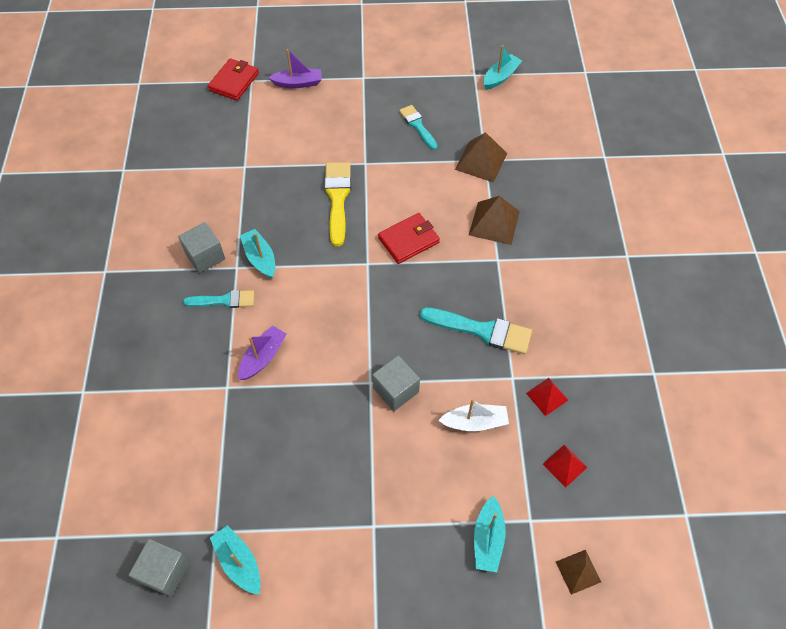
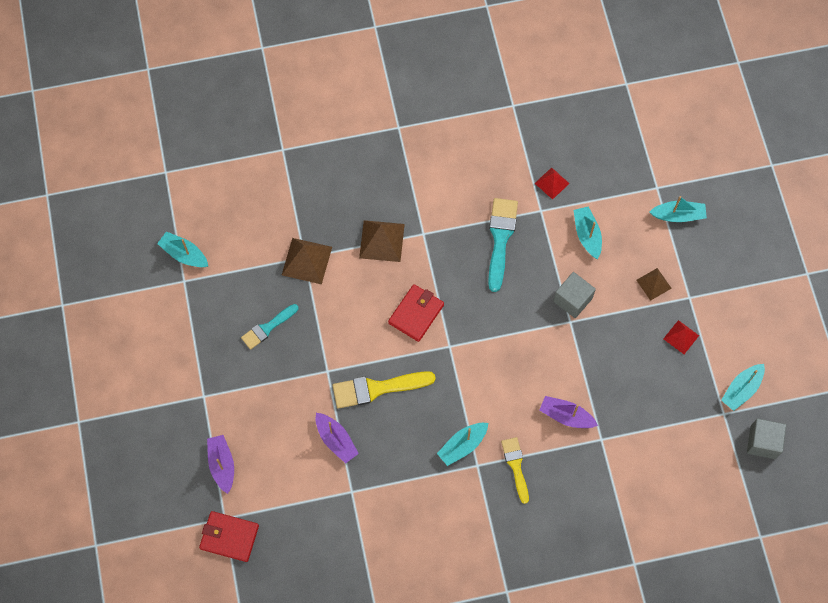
camera: 100 degrees left, 10 degrees up
grey cube [178,222,225,273] -> none
turquoise brush [183,290,254,308] -> yellow brush [501,437,529,504]
red wallet [378,213,440,264] -> red wallet turned 75 degrees clockwise [388,284,444,342]
white boat [438,399,509,431] -> turquoise boat [573,207,602,259]
red pyramid [543,445,587,487] -> red pyramid moved to [663,320,699,354]
brown pyramid [556,550,601,595] -> brown pyramid moved to [636,268,672,301]
none -> purple boat [316,413,359,464]

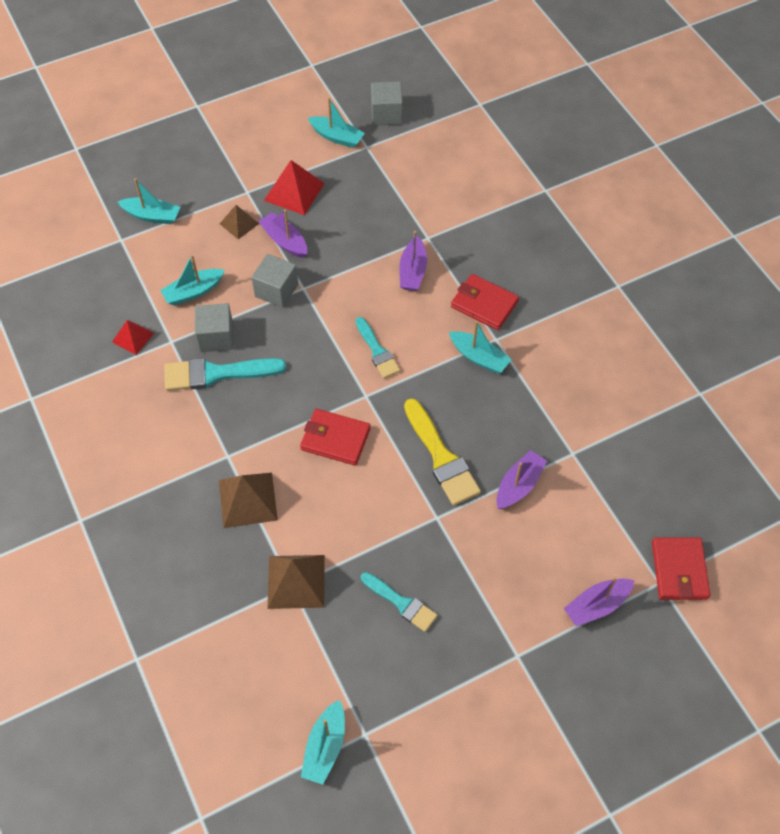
camera: 105 degrees left, 10 degrees down
yellow brush [501,437,529,504] -> red wallet [451,274,519,330]
turquoise boat [650,196,707,222] -> turquoise boat turned 120 degrees clockwise [118,178,180,224]
red pyramid [663,320,699,354] -> red pyramid [264,160,325,215], size x1.63
none -> grey cube [195,303,234,352]
none -> purple boat [258,210,307,258]
none -> turquoise brush [356,317,400,378]

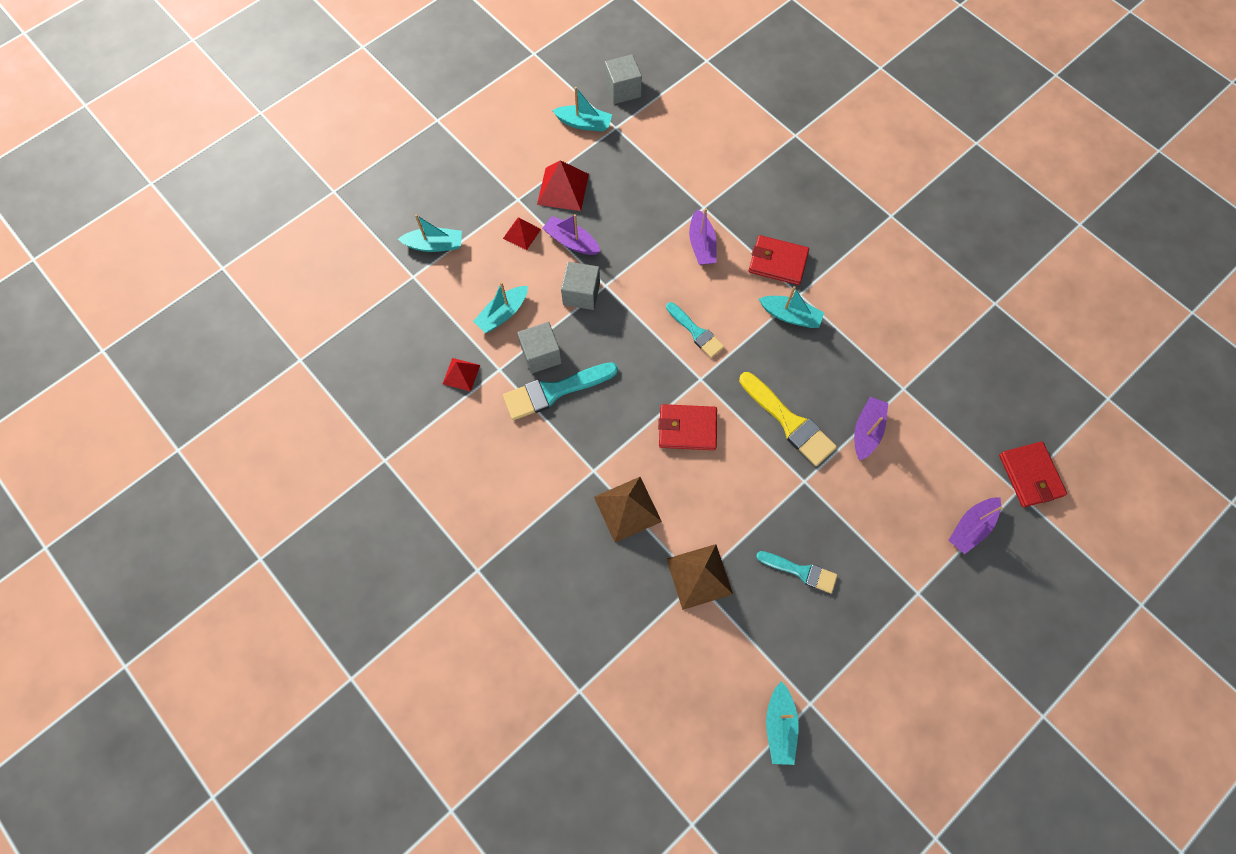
camera: 15 degrees left, 10 degrees up
brown pyramid [220,205,259,239] -> red pyramid [503,218,541,250]

